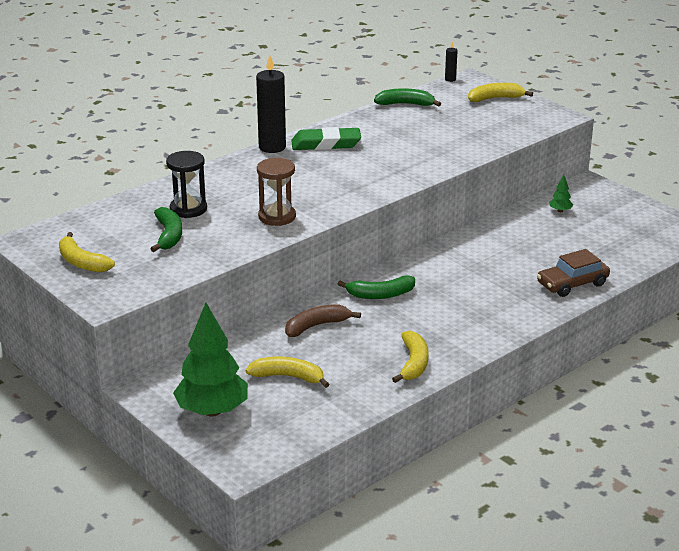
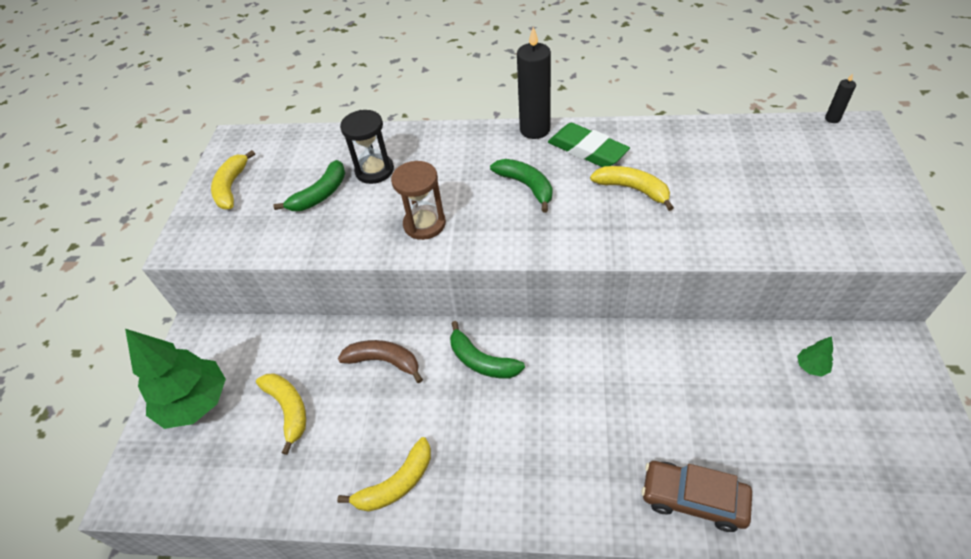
camera: 50 degrees right, 20 degrees up
green banana [374,88,441,106] -> green banana moved to [490,159,552,212]
yellow banana [468,83,533,102] -> yellow banana moved to [590,166,674,211]

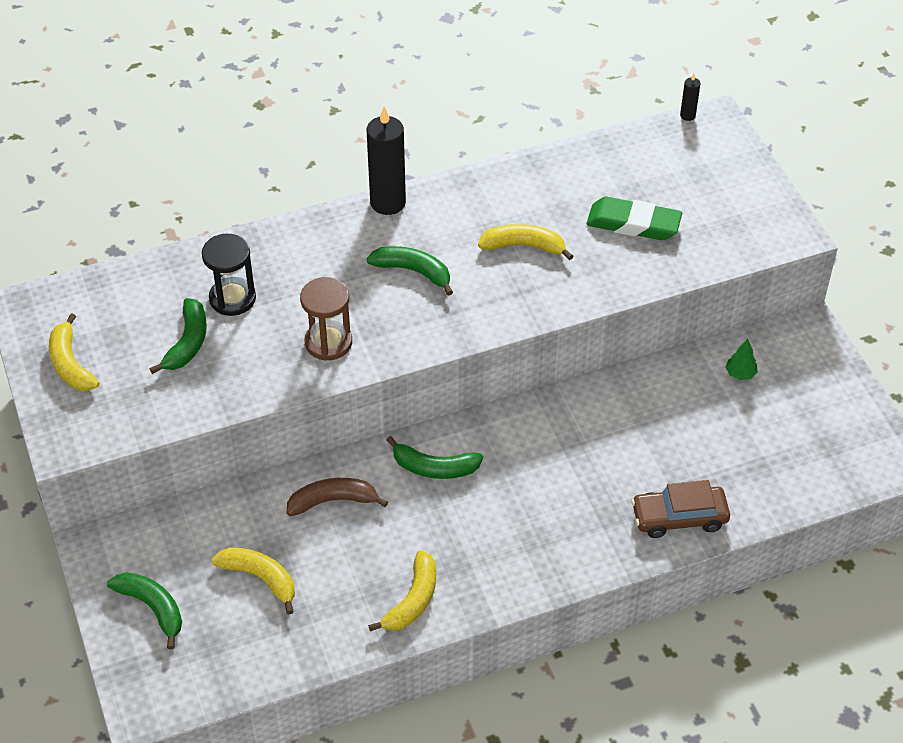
camera: 30 degrees left, 0 degrees up
green tree [125,329,226,429] -> green banana [107,572,182,649]
green eraser [548,123,630,167] -> green eraser moved to [586,197,682,240]

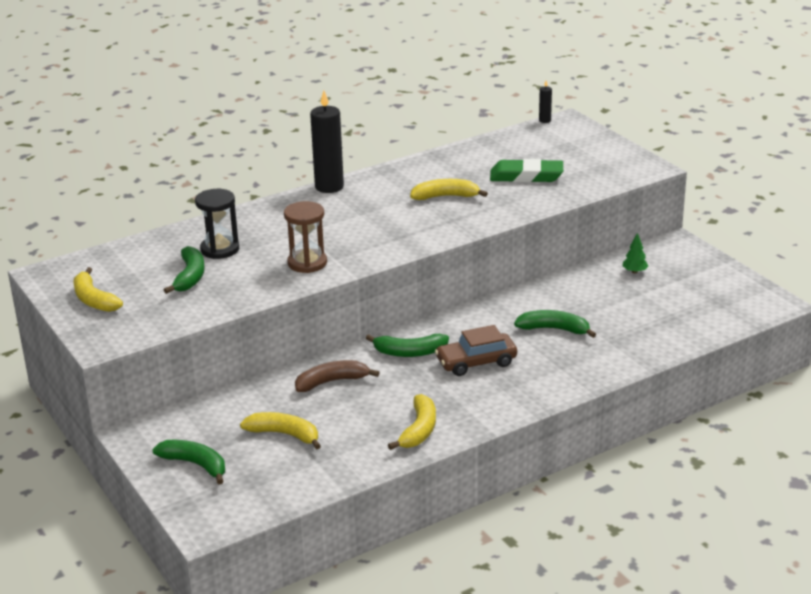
camera: 10 degrees left, 20 degrees down
green banana [367,246,453,296] -> green banana moved to [514,310,596,338]
brown car [631,480,730,538] -> brown car moved to [435,325,517,376]

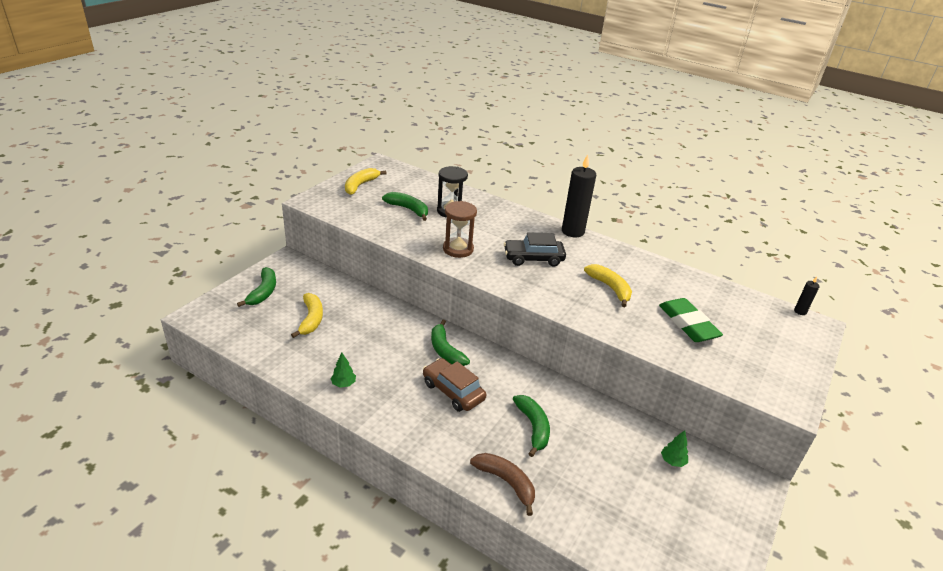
camera: 60 degrees right, 5 degrees up
green banana [164,246,205,294] -> green banana turned 120 degrees counterclockwise [382,192,428,221]
brown banana [295,360,380,392] -> brown banana moved to [470,453,535,516]
yellow banana [388,394,436,450] -> green tree [331,353,356,388]
none -> black car [504,232,566,267]

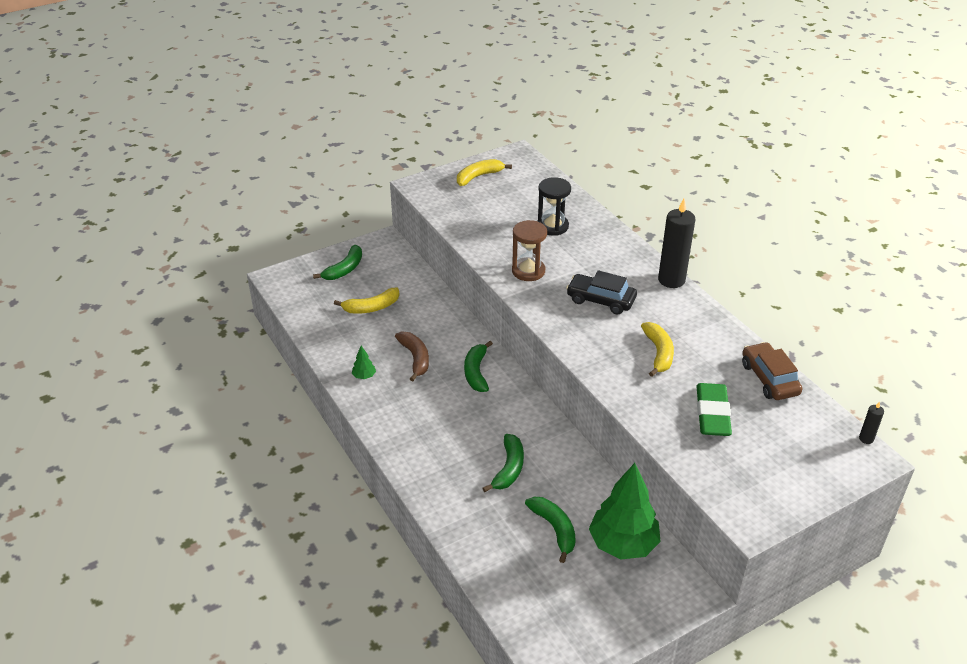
camera: 30 degrees right, 5 degrees up
yellow banana [291,293,323,338] -> yellow banana turned 45 degrees clockwise [334,288,400,314]
green banana [382,192,428,221] -> green banana moved to [525,497,576,563]
brown car [423,358,486,412] -> brown car moved to [742,342,802,400]
brown banana [470,453,535,516] -> brown banana moved to [395,332,429,381]
green tree [661,430,688,467] -> green tree [589,463,661,559], size x2.47

